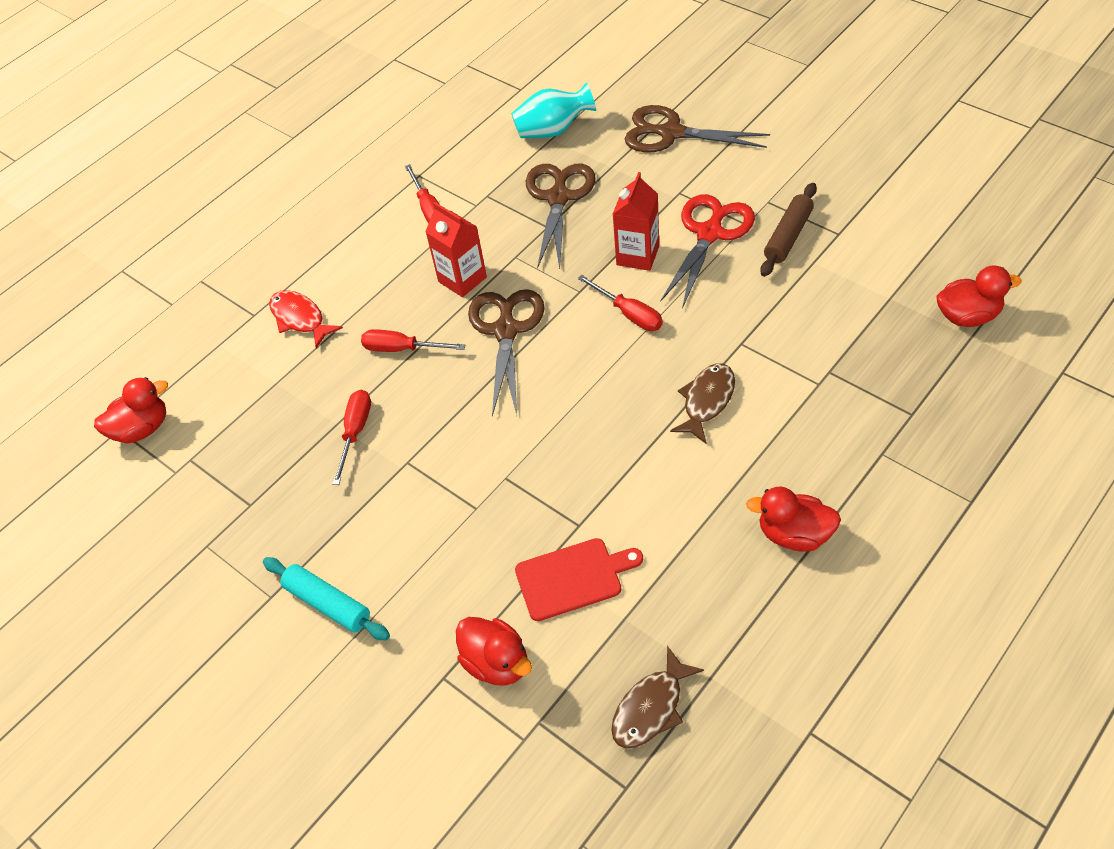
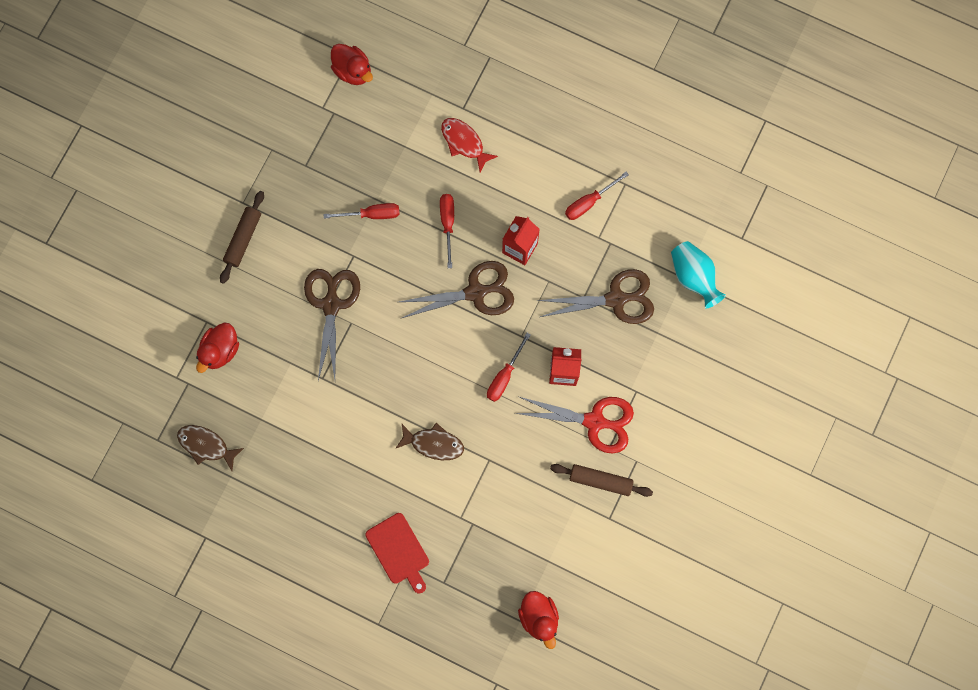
camera: 70 degrees right, 25 degrees up
turquoise rolling pin [263,557,390,641] -> brown rolling pin [220,191,264,284]
red fish [269,290,343,348] -> red fish turned 75 degrees counterclockwise [441,118,498,172]
red cutting board [515,538,643,621] -> red cutting board moved to [365,513,429,593]
brown scissors [625,105,770,152] -> brown scissors moved to [304,269,360,381]
red duck [746,487,841,552] -> none

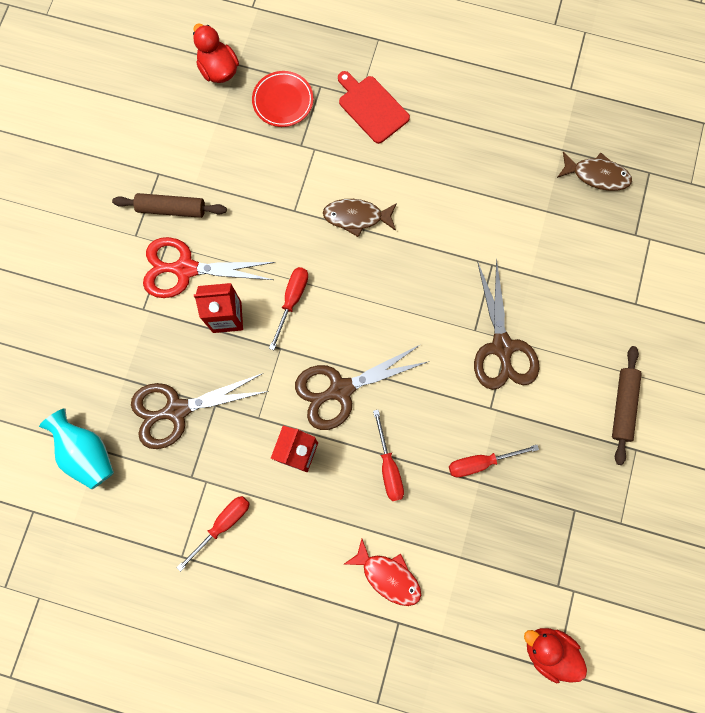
camera: 170 degrees right, 0 degrees up
red duck [196,322,239,373] -> none
none -> red plate [252,71,314,127]

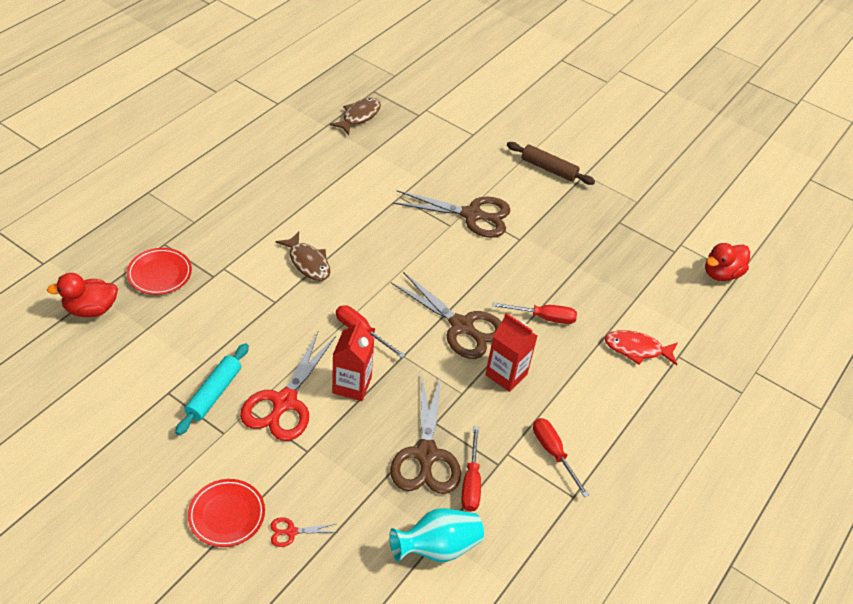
camera: 75 degrees left, 30 degrees down
brown rolling pin [112,193,227,218] -> turquoise rolling pin [175,343,249,435]
brown scissors [295,344,429,430] -> brown scissors turned 45 degrees counterclockwise [391,272,502,359]
brown fish [323,199,397,237] -> brown fish turned 60 degrees counterclockwise [276,232,330,281]
red cutting board [338,71,410,144] -> none
red fish [344,539,421,606] -> red fish turned 135 degrees counterclockwise [604,330,678,365]
red screwdriver [449,445,539,477] -> red screwdriver moved to [461,426,481,512]
none -> red plate [188,479,265,547]
none -> red scissors [270,517,335,547]

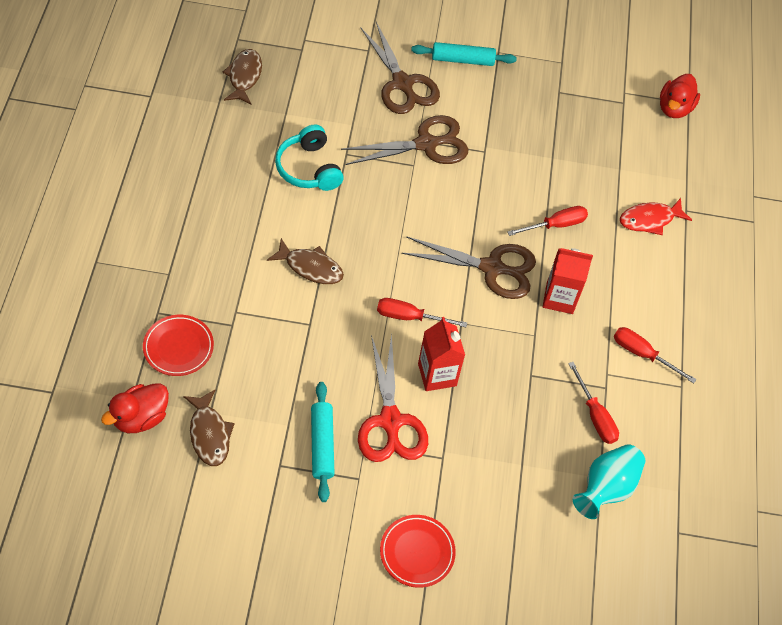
camera: 30 degrees left, 10 degrees up
red scissors [270,517,335,547] -> none
brown scissors [390,374,461,494] -> brown scissors moved to [360,22,440,114]
brown rolling pin [507,142,595,185] -> turquoise rolling pin [411,42,517,66]
none -> brown fish [183,390,234,466]
none -> turquoise headphones [275,124,344,191]

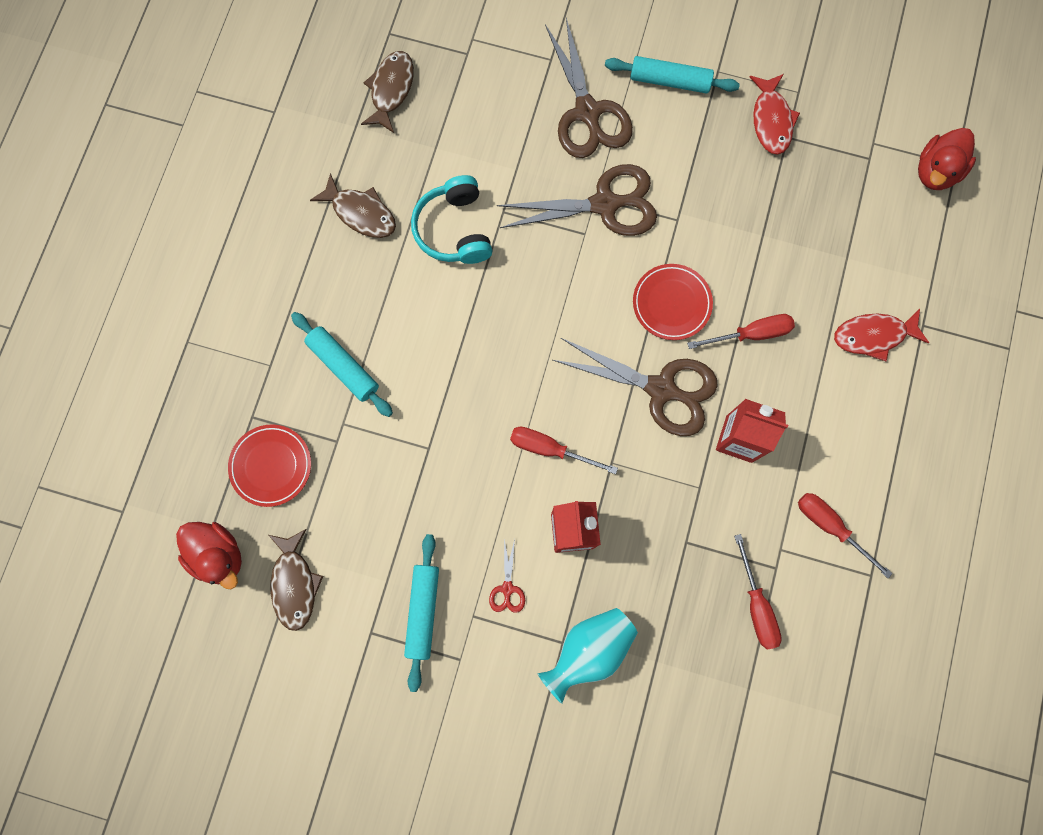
camera: 15 degrees right, 20 degrees up
red duck [101,383,169,433] -> red duck turned 105 degrees counterclockwise [176,522,242,589]
brown fish [267,238,344,284] -> brown fish moved to [310,173,396,238]
red scissors [358,333,428,462] -> red scissors [489,539,525,613], size x0.43
red plate [380,515,456,588] -> red plate moved to [633,264,713,340]
turquoise vase [572,444,646,519] -> turquoise vase moved to [537,608,638,704]
none -> turquoise rolling pin [291,312,393,417]
none -> red fish [750,74,800,155]

